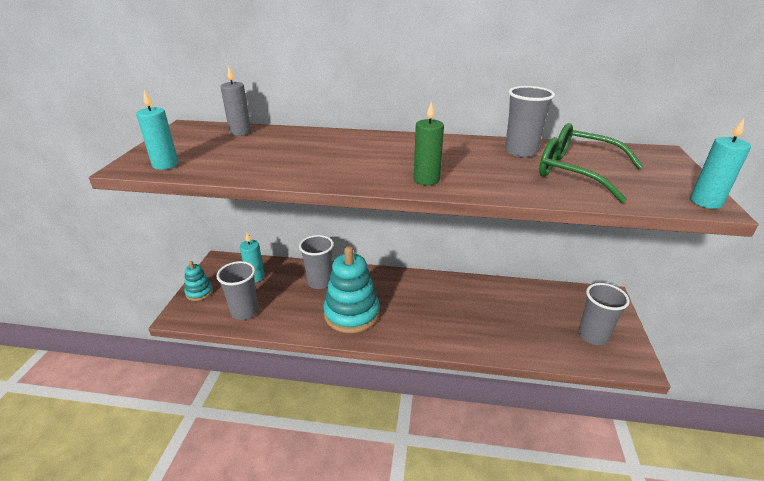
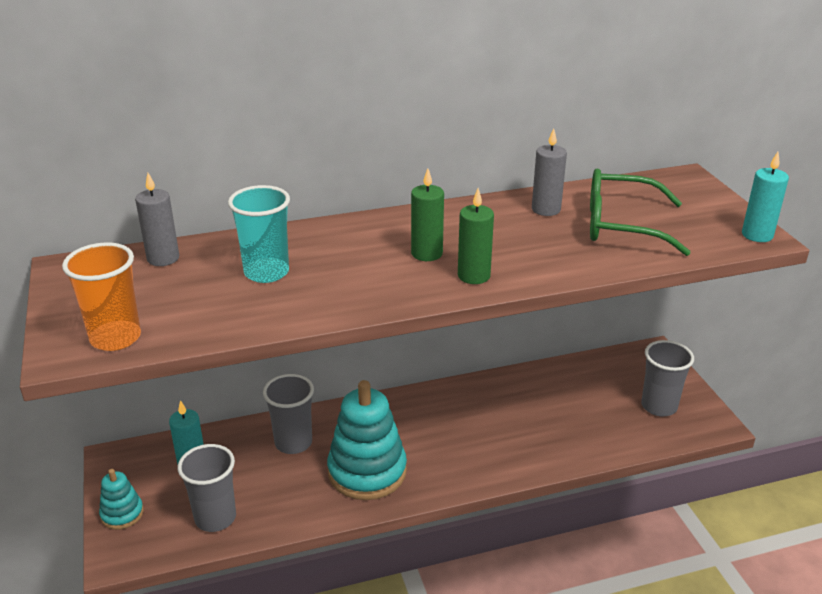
camera: 25 degrees left, 0 degrees up
turquoise candle [136,90,178,170] -> orange cup [62,242,141,351]
grey cup [505,86,555,157] -> grey candle [532,129,567,216]
none -> turquoise cup [228,185,290,283]
none -> green candle [411,168,444,261]

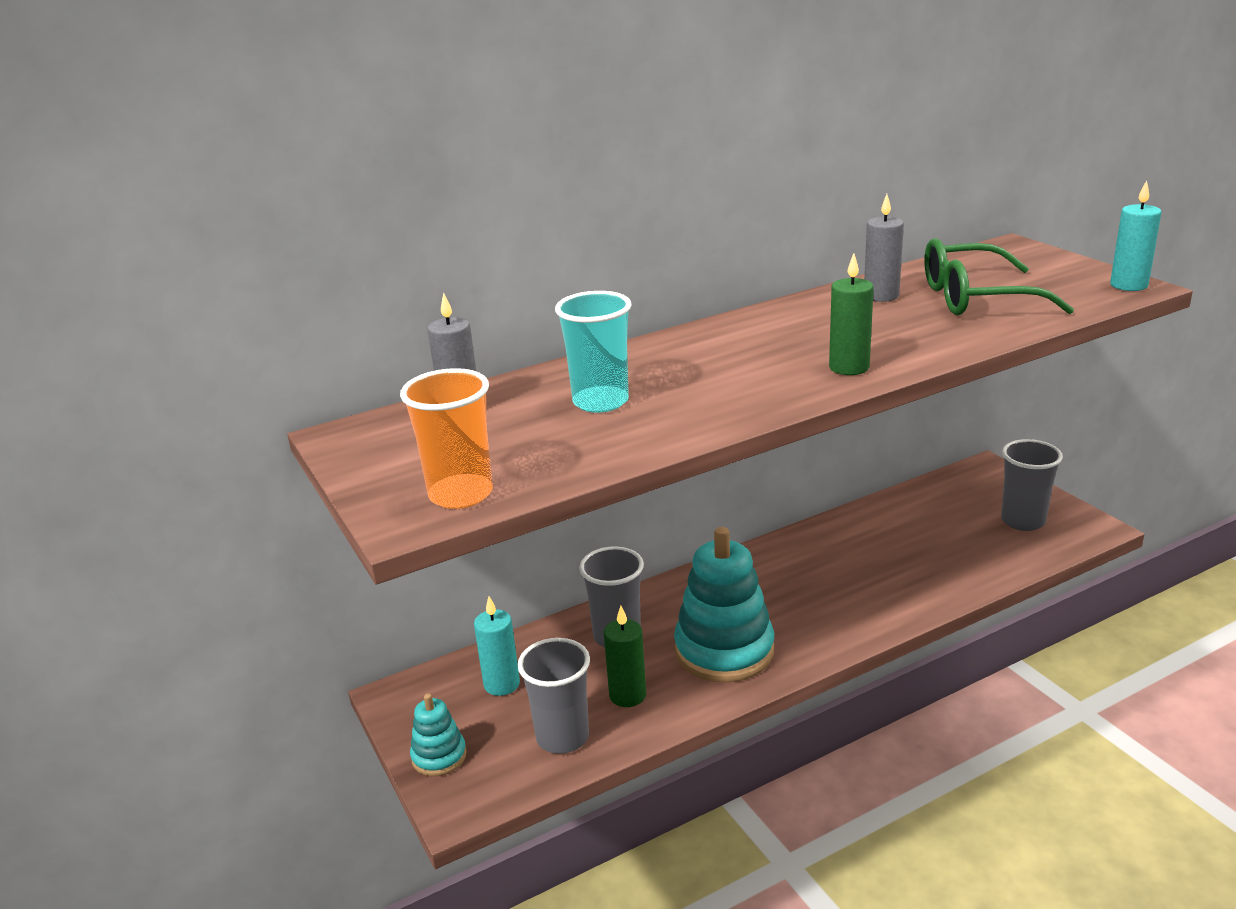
camera: 10 degrees left, 5 degrees down
green candle [411,168,444,261] -> green candle moved to [604,606,646,707]

